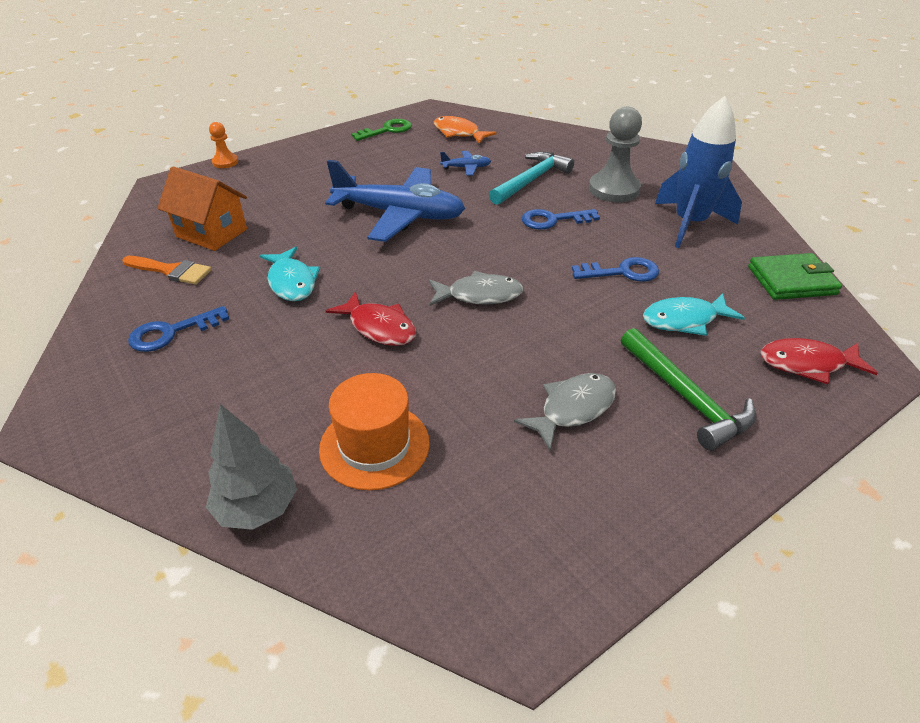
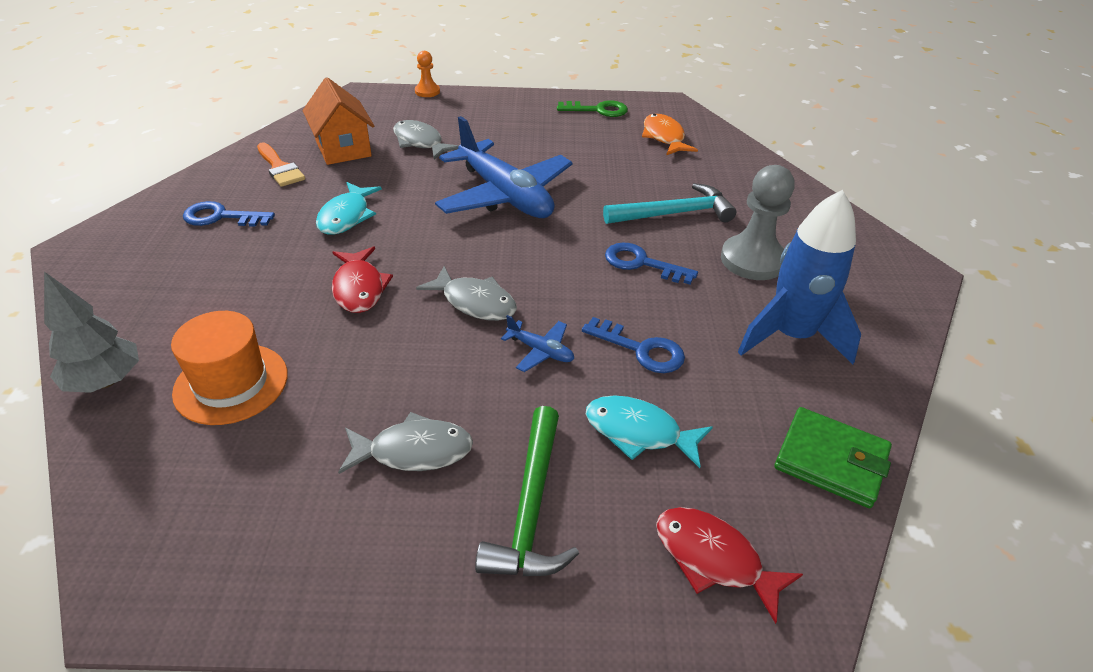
camera: 35 degrees right, 0 degrees up
blue plane [440,151,491,176] -> blue plane moved to [501,315,574,372]
none -> grey fish [393,120,459,160]

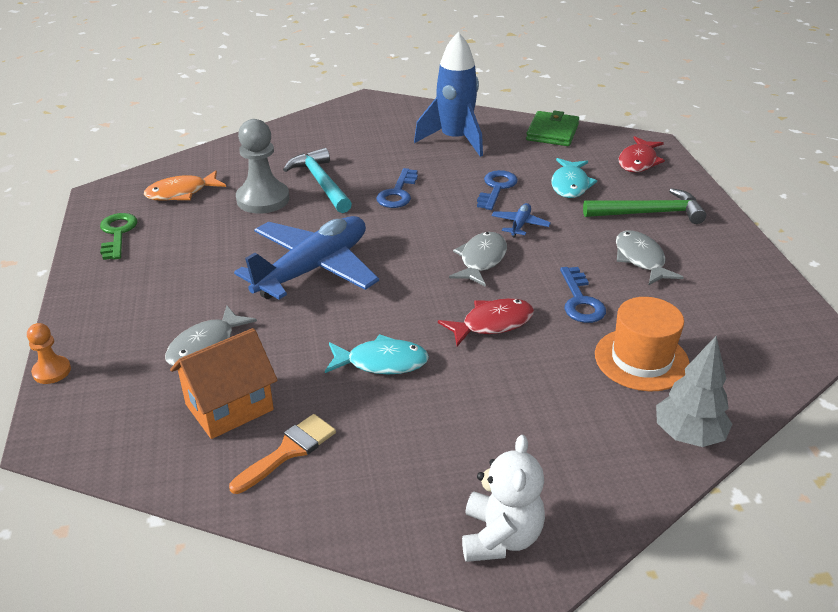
camera: 100 degrees left, 5 degrees down
blue key [183,201,275,227] -> blue key moved to [560,267,606,323]
grey pawn [721,165,795,280] -> grey pawn moved to [236,119,290,214]
none -> white teddy bear [462,435,545,562]

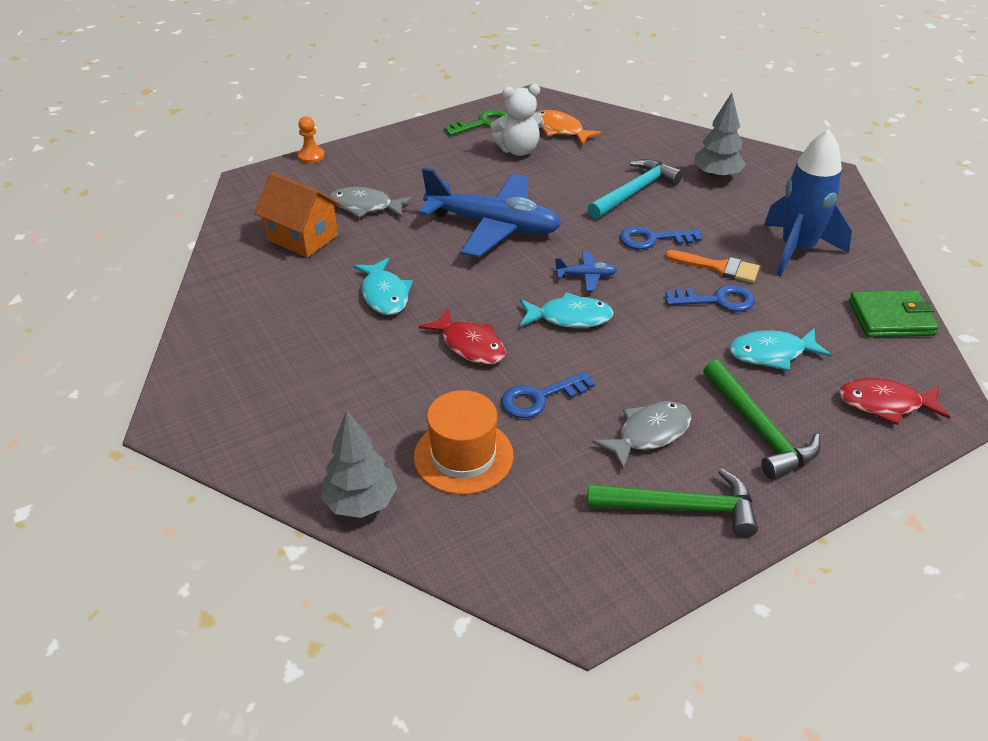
camera: 70 degrees right, 5 degrees up
orange brush [229,414,336,494] -> orange brush moved to [665,250,760,283]
grey pawn [236,119,290,214] -> none
grey fish [449,232,507,287] -> turquoise fish [520,292,614,328]
white teddy bear [462,435,545,562] -> white teddy bear moved to [491,84,544,156]
blue plane [492,203,551,238] -> blue plane moved to [555,252,617,291]
none -> green hammer [587,469,758,538]
none -> grey tree [694,93,746,180]

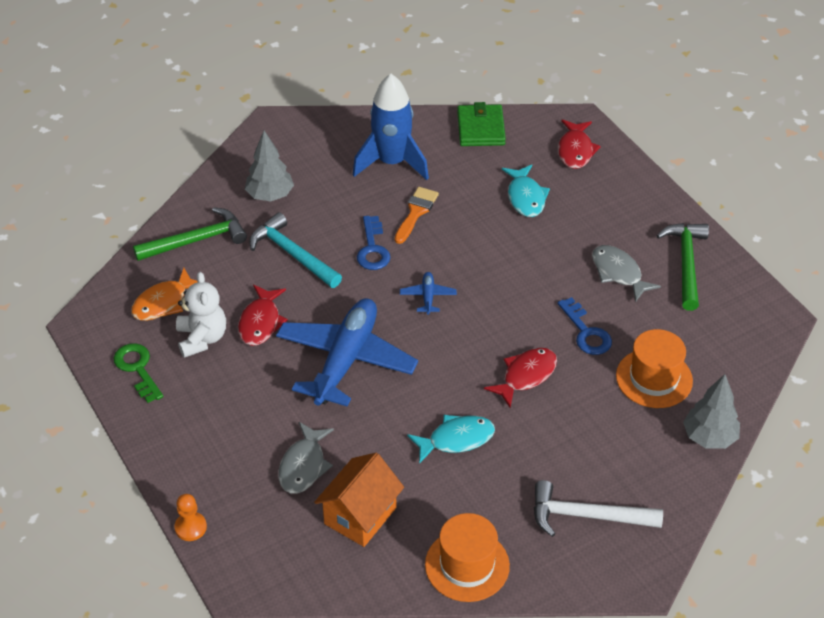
camera: 90 degrees left, 5 degrees up
turquoise fish [520,292,614,328] -> none
blue key [665,285,755,312] -> none
green hammer [703,360,821,479] -> green hammer moved to [133,207,247,261]
none -> red fish [238,285,288,346]
none -> orange hat [425,513,510,602]
none -> white hammer [534,480,663,537]

